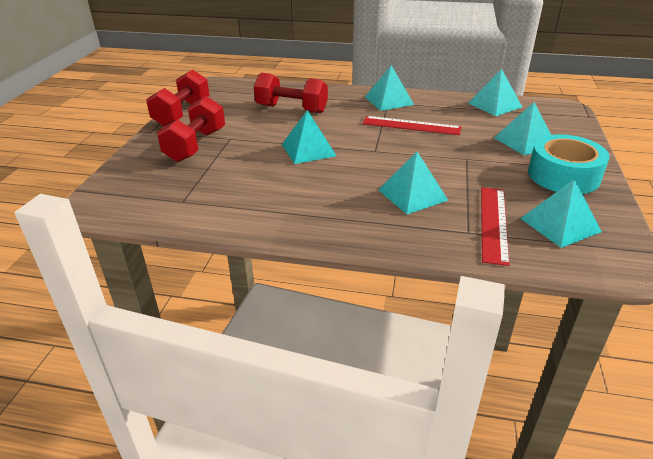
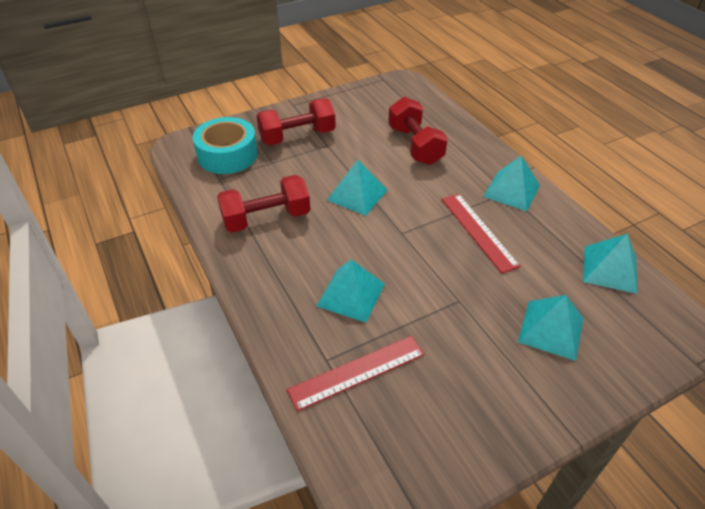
camera: 50 degrees right, 10 degrees up
red dumbbell [146,70,210,126] -> red dumbbell moved to [217,175,310,233]
turquoise pyramid [520,179,602,248] -> none
turquoise tape [528,134,609,194] -> turquoise tape moved to [193,117,258,174]

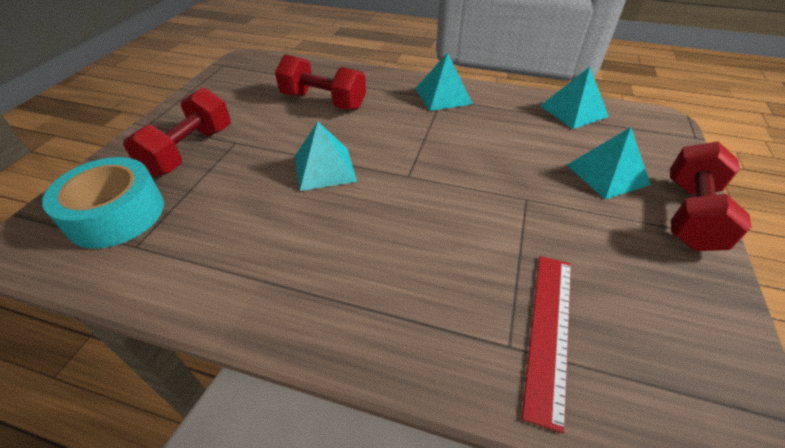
camera: 45 degrees left, 0 degrees up
red dumbbell [217,175,310,233] -> red dumbbell moved to [670,141,752,251]
turquoise pyramid [317,260,385,322] -> none
red ruler [441,194,521,274] -> none

